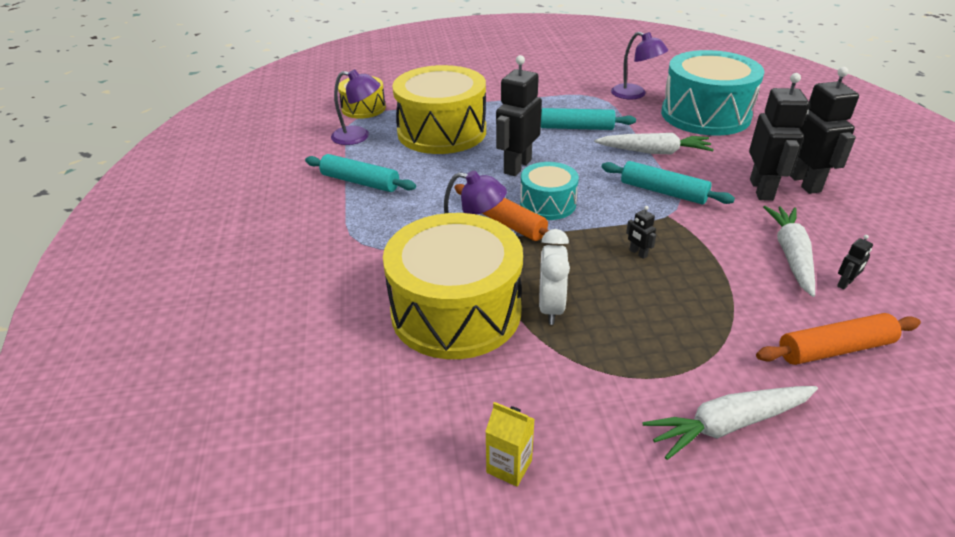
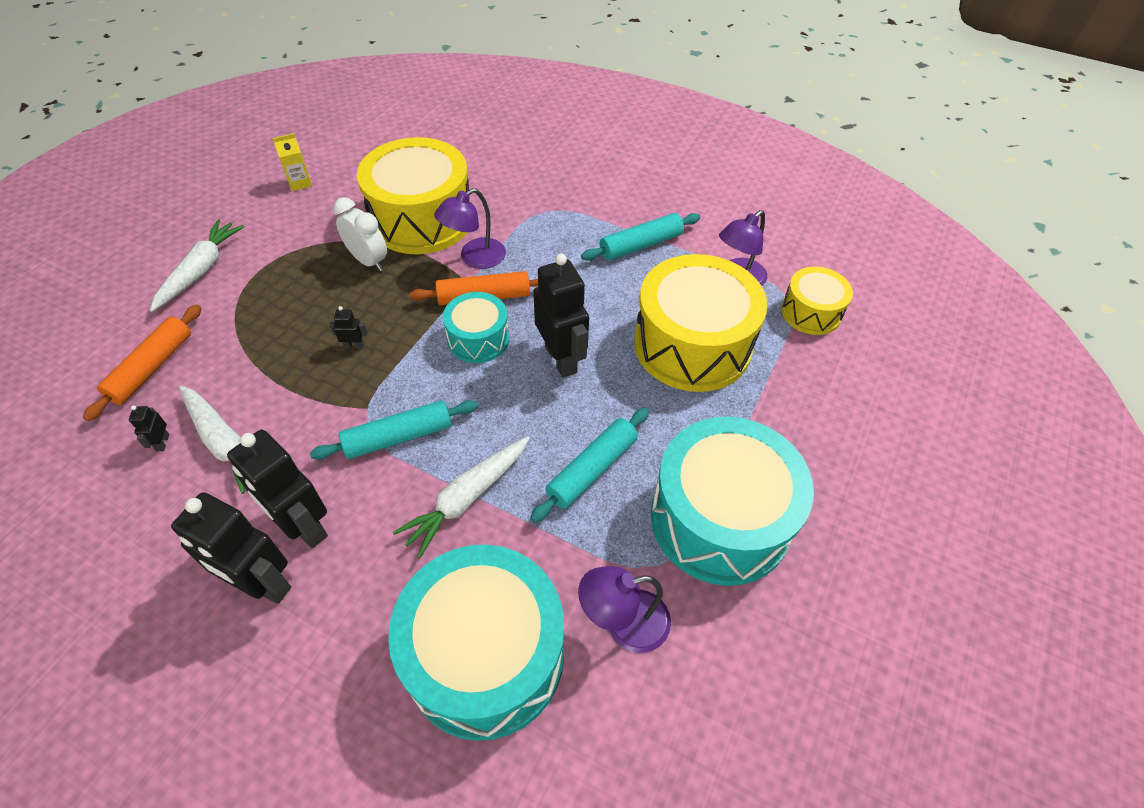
camera: 125 degrees right, 15 degrees up
none -> turquoise drum [651,417,814,586]

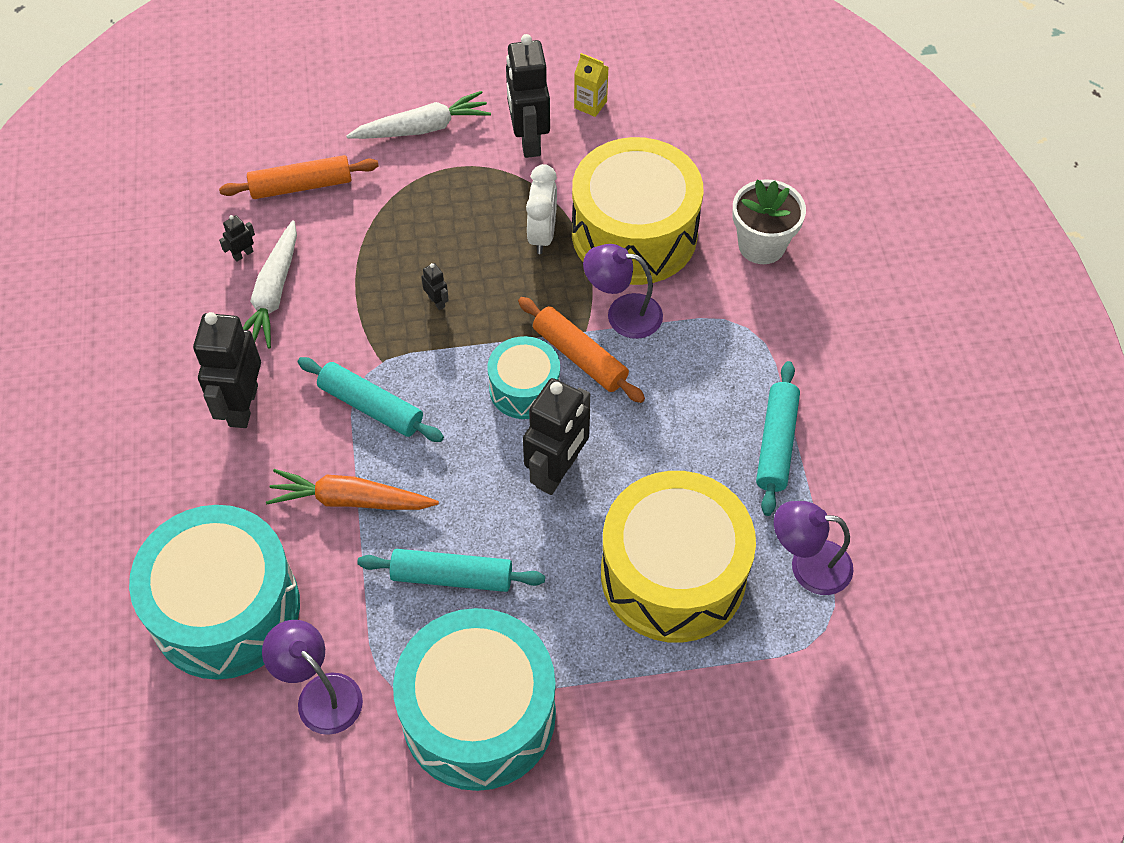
camera: 55 degrees right, 5 degrees up
black robot [171,492,291,604] -> black robot moved to [506,34,550,158]
white carrot [393,436,530,558] -> orange carrot [266,469,439,510]
turquoise rolling pin [581,213,700,261] -> turquoise rolling pin turned 75 degrees clockwise [756,361,800,516]
yellow drum [781,267,853,335] -> none
none -> white flower pot [732,179,806,264]

